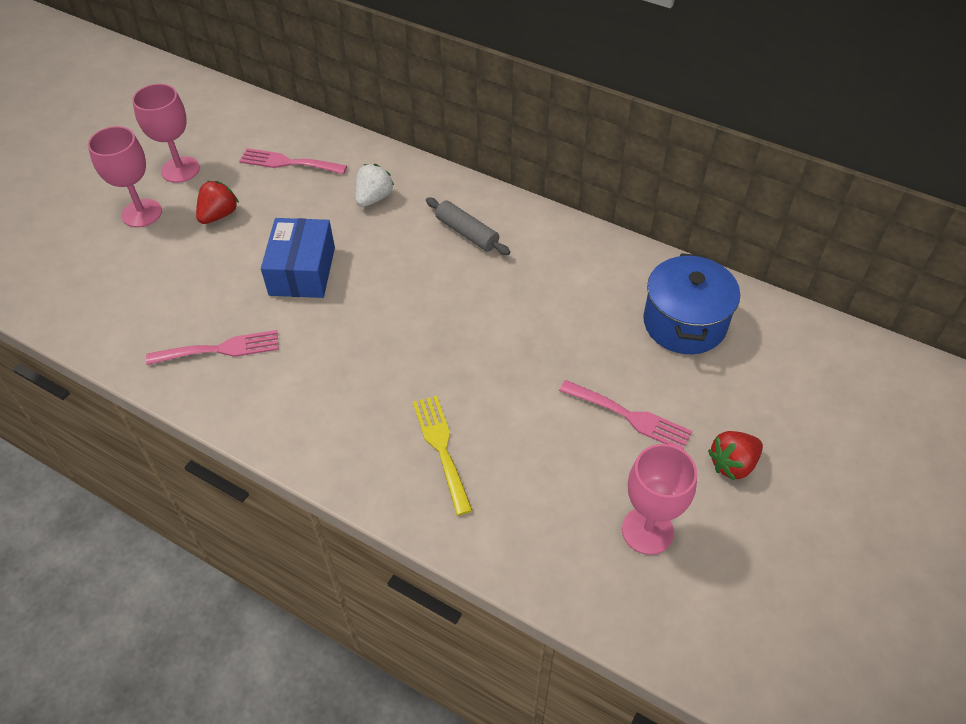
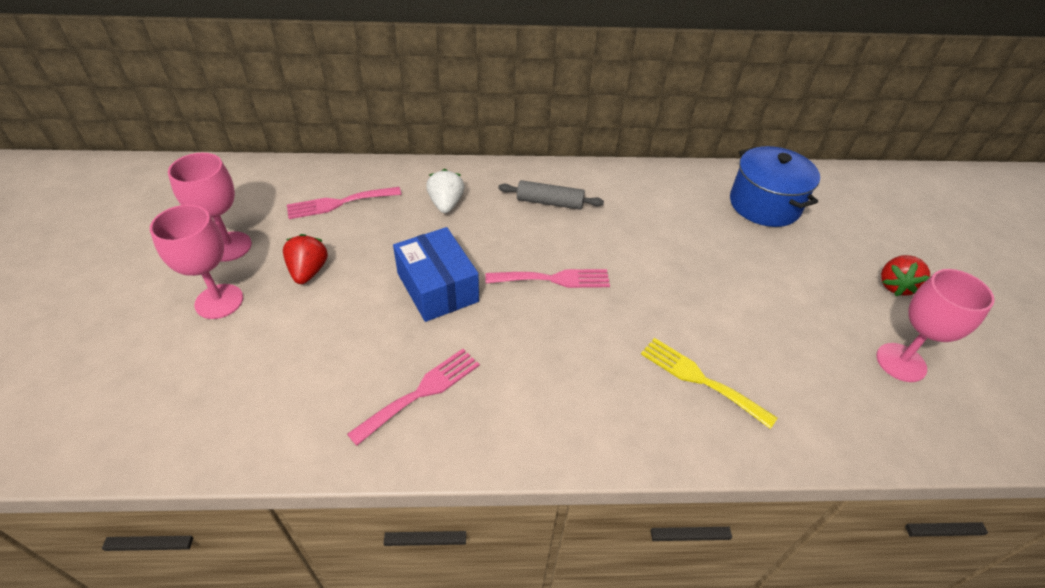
camera: 35 degrees left, 5 degrees down
pink fork [559,380,692,450] -> pink fork moved to [485,269,610,288]

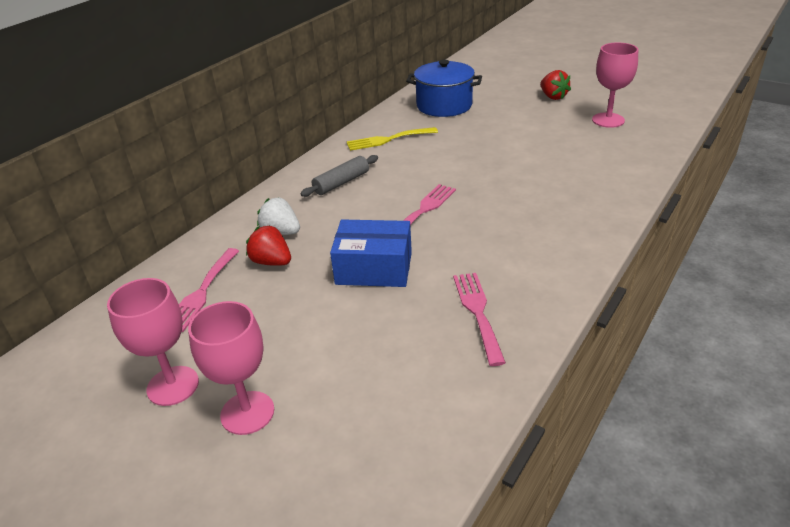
camera: 50 degrees left, 10 degrees down
red strawberry [283,234,328,284] -> red strawberry moved to [246,225,291,266]
yellow fork [641,338,777,429] -> yellow fork moved to [346,127,438,151]

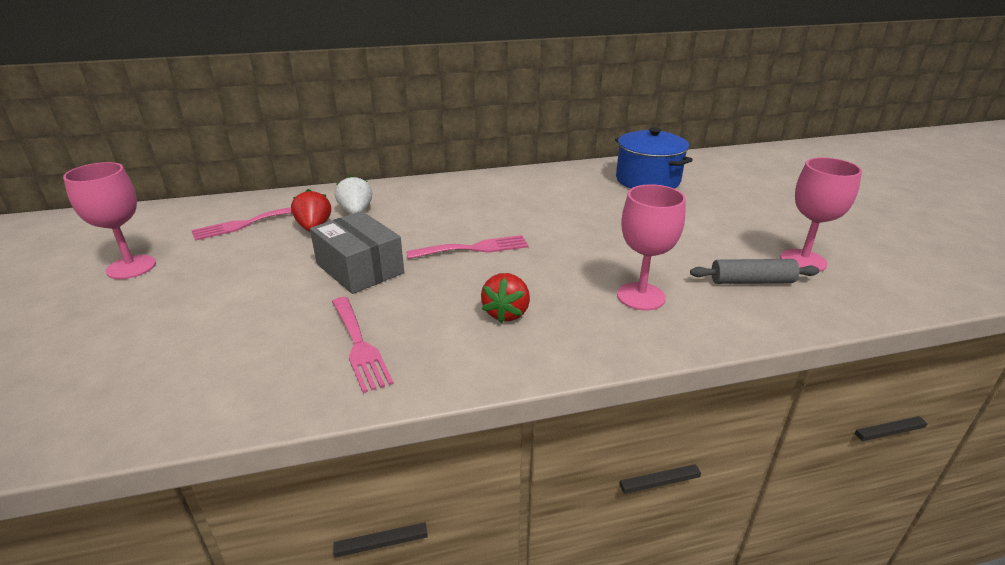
camera: 40 degrees right, 5 degrees down
pink goblet [188,301,274,435] -> pink goblet moved to [617,184,686,311]
grey rolling pin [300,155,378,197] -> grey rolling pin moved to [690,259,820,284]
blue box [330,220,412,287] -> grey box [310,211,404,294]
yellow fork [346,127,438,151] -> none
pink fork [453,273,506,366] -> pink fork turned 120 degrees clockwise [332,297,394,393]
red strawberry [540,70,571,100] -> red strawberry moved to [481,273,530,323]

